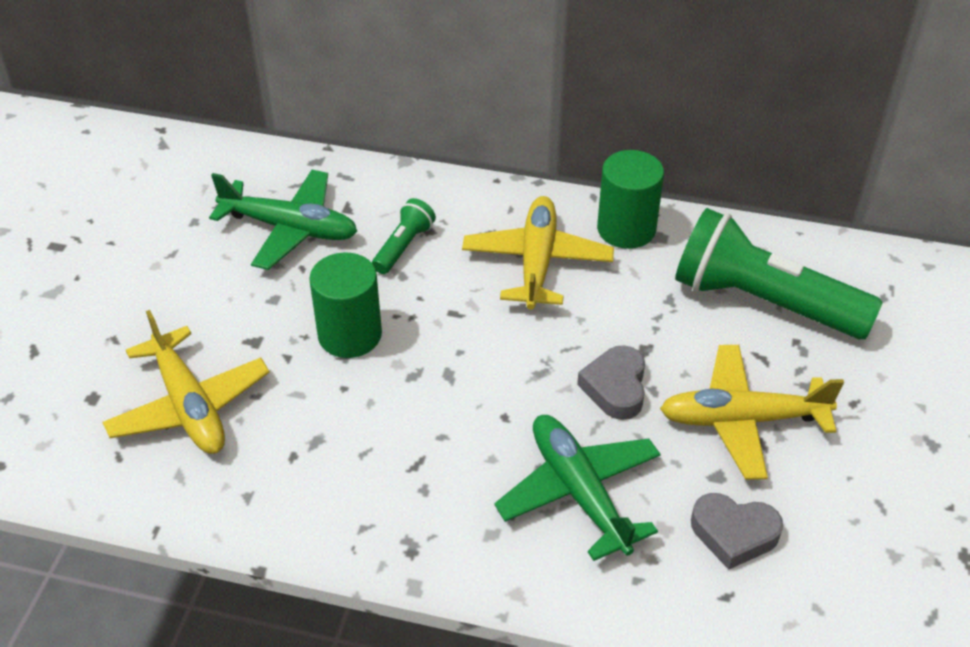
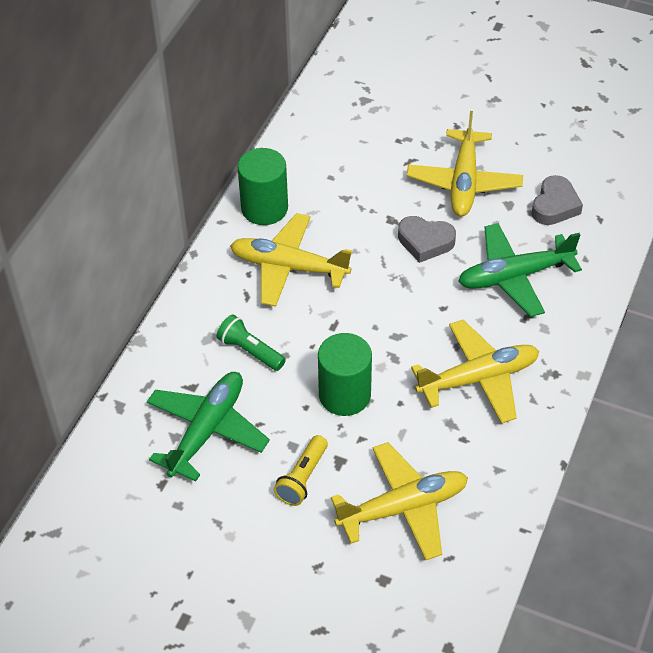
camera: 80 degrees left, 5 degrees up
green flashlight [675,208,883,339] -> none
none -> yellow flashlight [274,435,328,506]
none -> yellow plane [411,320,539,424]

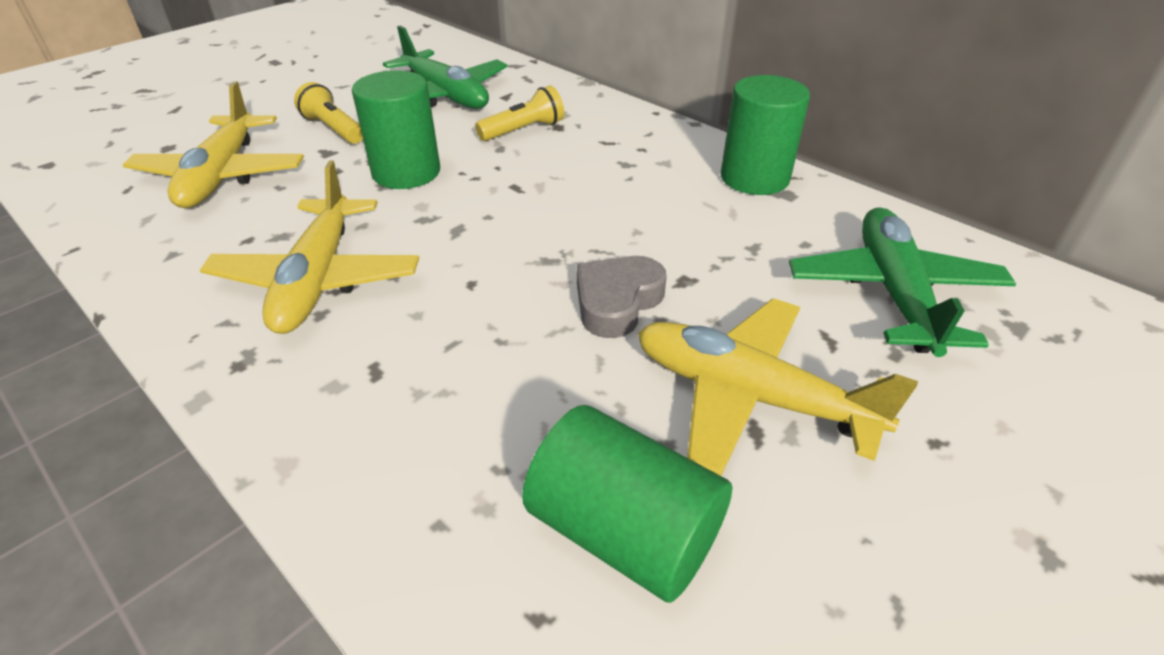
camera: 110 degrees right, 10 degrees down
green flashlight [216,314,286,371] -> yellow flashlight [475,86,564,141]
yellow plane [230,213,352,307] -> none
green plane [458,223,582,317] -> green plane moved to [789,207,1016,357]
grey heart [531,175,583,225] -> green cylinder [522,405,732,603]

